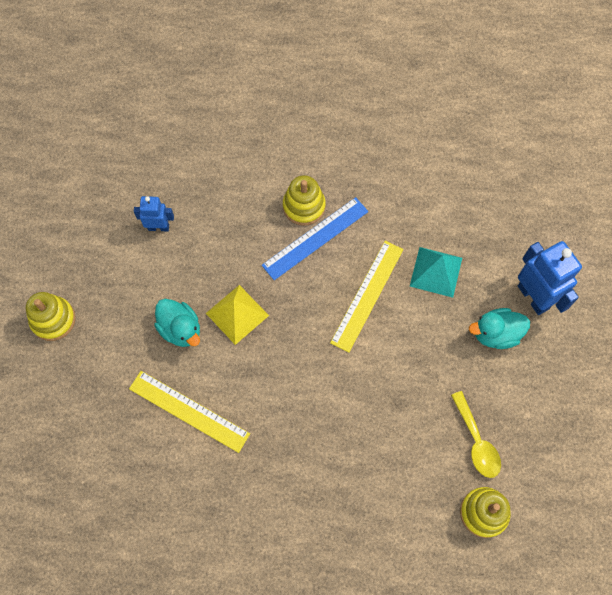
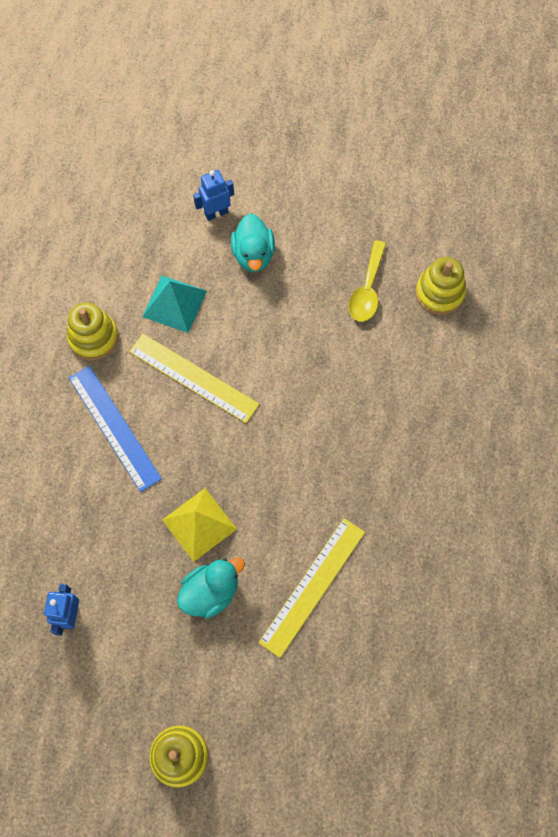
camera: 85 degrees left, 0 degrees up
yellow stacking toy [283,175,326,226] -> yellow stacking toy moved to [67,302,119,360]
yellow spoon [451,391,501,478] -> yellow spoon turned 120 degrees clockwise [349,240,386,322]
blue robot [518,241,582,315] -> blue robot [193,170,234,221], size x0.58

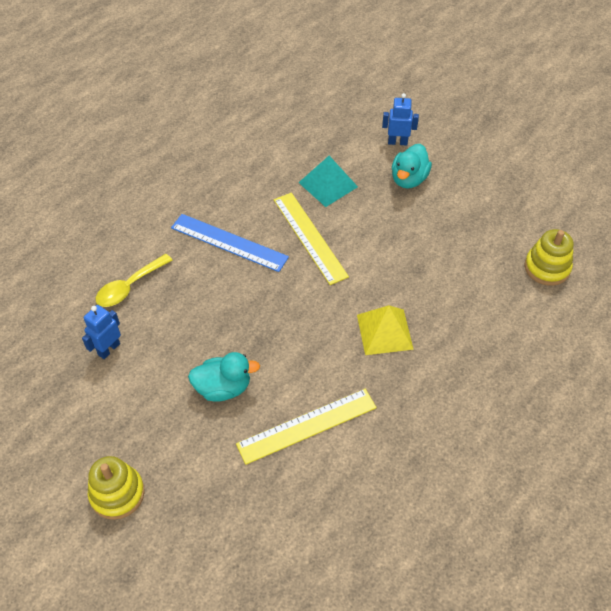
camera: 30 degrees right, 15 degrees down
yellow stacking toy [67,302,119,360] -> none
blue ruler [69,366,162,492] -> blue ruler turned 60 degrees counterclockwise [171,214,289,272]
yellow pyramid [162,488,237,562] -> yellow pyramid moved to [357,305,414,355]
yellow spoon [349,240,386,322] -> yellow spoon moved to [96,254,172,307]

